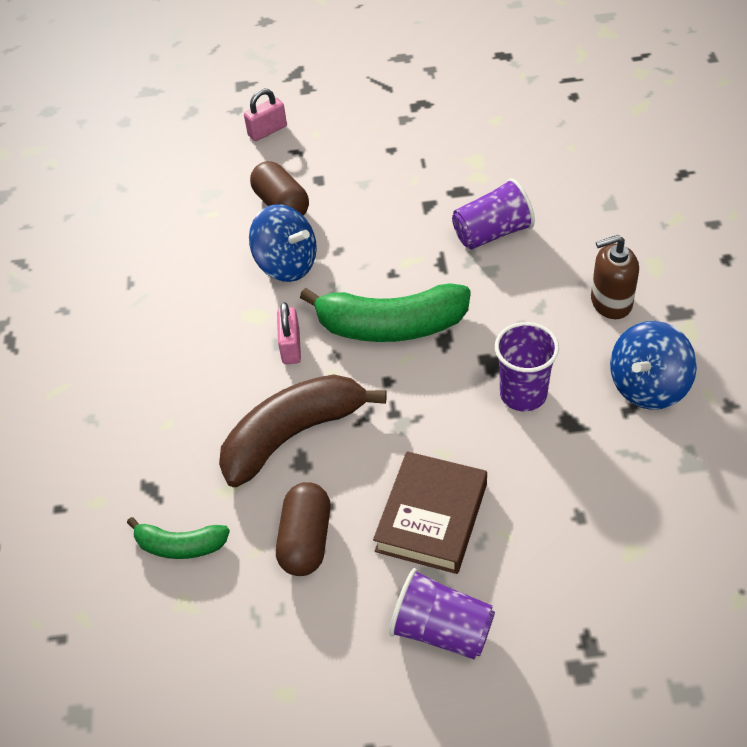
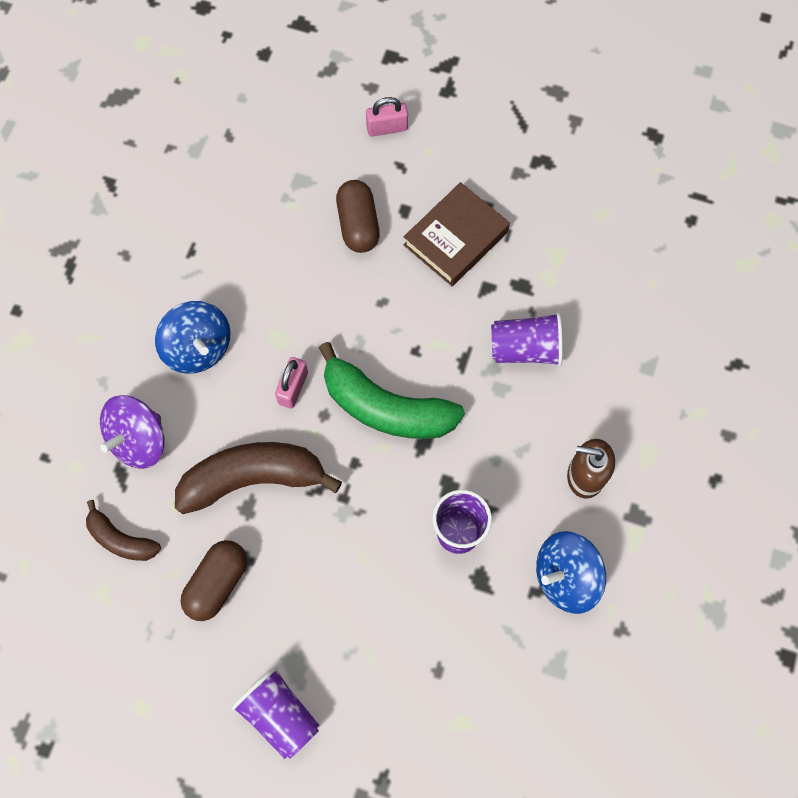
camera: 20 degrees right, 20 degrees up
green banana [127,517,230,559] -> brown banana [86,500,161,561]
blue spinning top [249,204,317,282] -> blue spinning top moved to [155,301,231,374]
brown book [373,451,487,574] -> brown book moved to [404,182,510,286]
none -> purple spinning top [100,395,165,469]

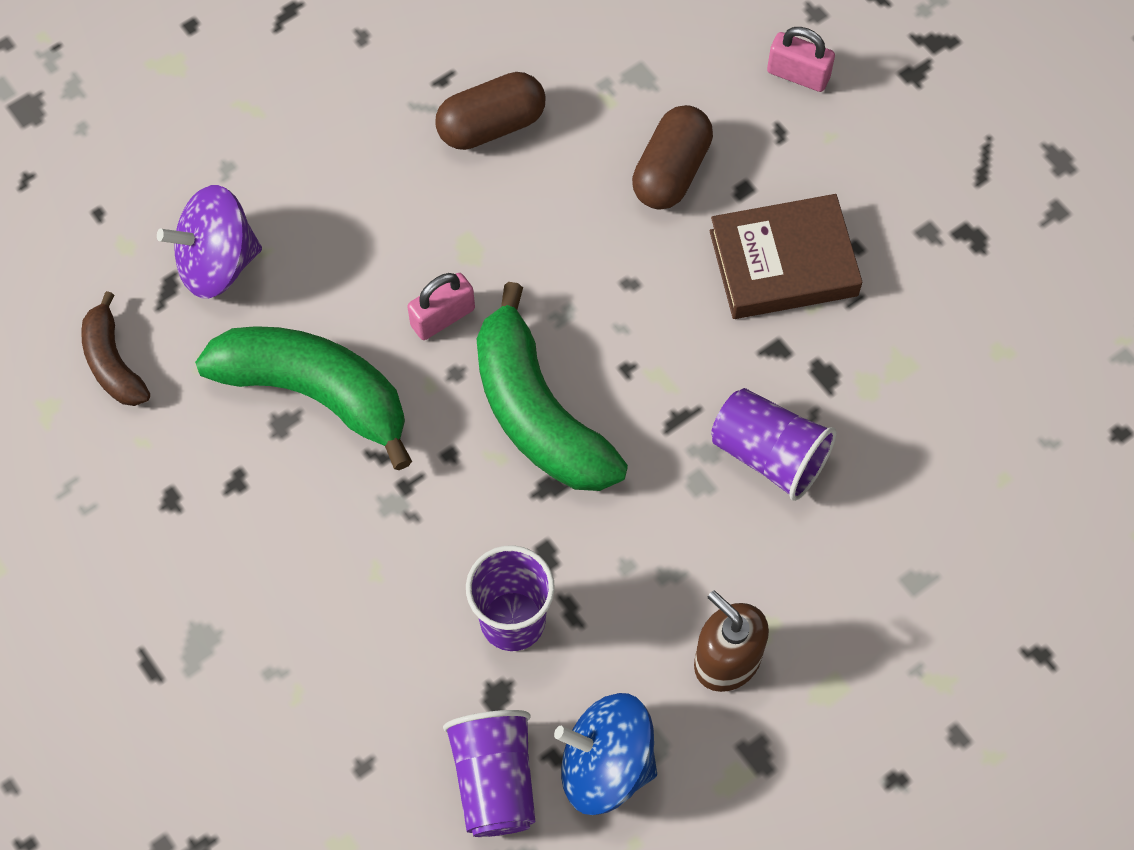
camera: 35 degrees right, 5 degrees down
blue spinning top [155,301,231,374] -> none
brown banana [175,442,342,514] -> green banana [195,326,412,470]
brown capsule [180,540,247,621] -> brown capsule moved to [435,72,546,150]
purple cup [231,667,319,759] -> purple cup moved to [443,710,535,837]

